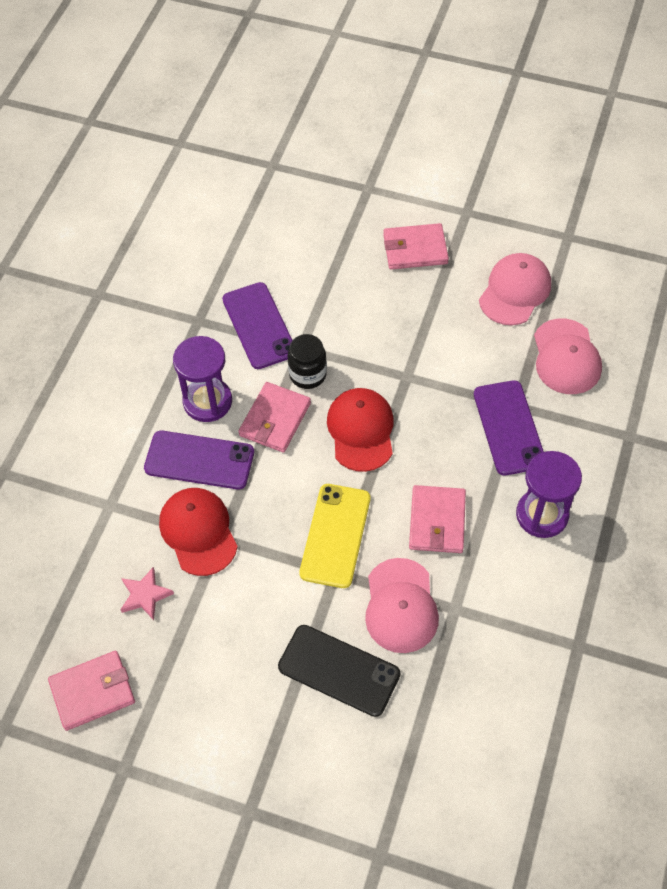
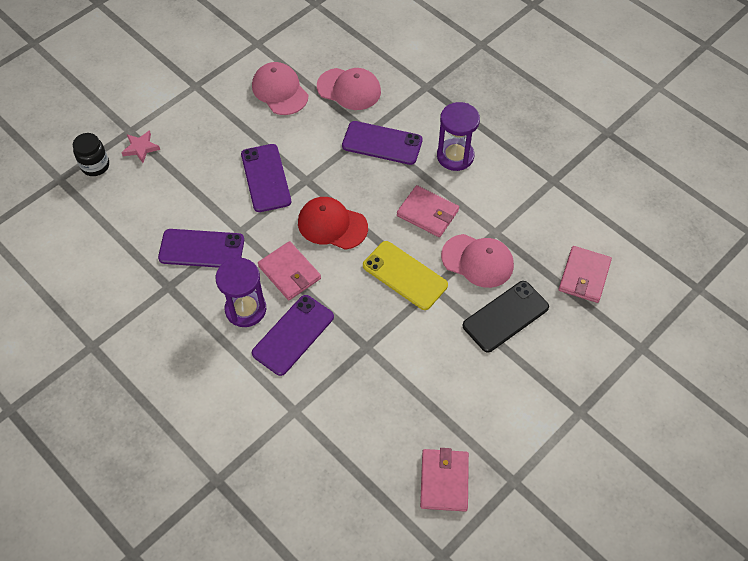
camera: 65 degrees left, 0 degrees up
pink star [120,567,174,620] -> pink star moved to [121,130,160,163]
red cap [159,488,238,576] -> none
black jar [288,334,327,389] -> black jar moved to [73,133,109,176]
pink wallet [383,223,449,269] -> pink wallet moved to [559,246,612,303]
none -> purple phone [241,144,291,212]

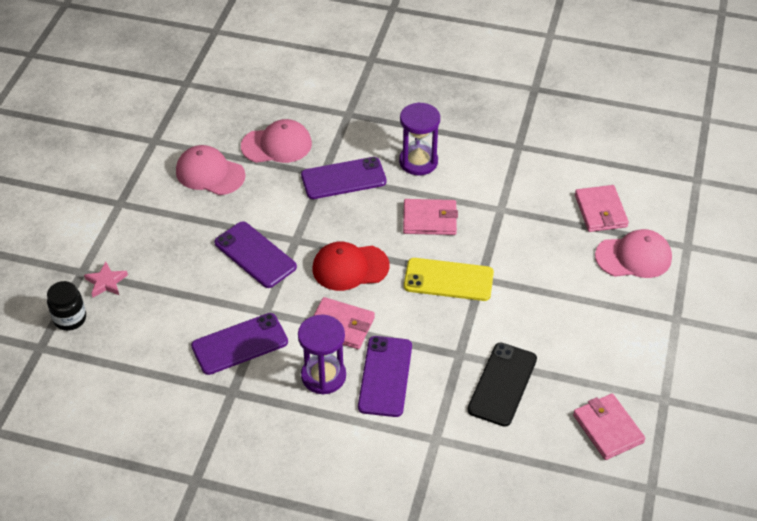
camera: 30 degrees left, 10 degrees down
pink cap [441,234,514,288] -> pink cap moved to [595,229,672,278]
black phone [462,281,549,353] -> black phone moved to [468,342,537,427]

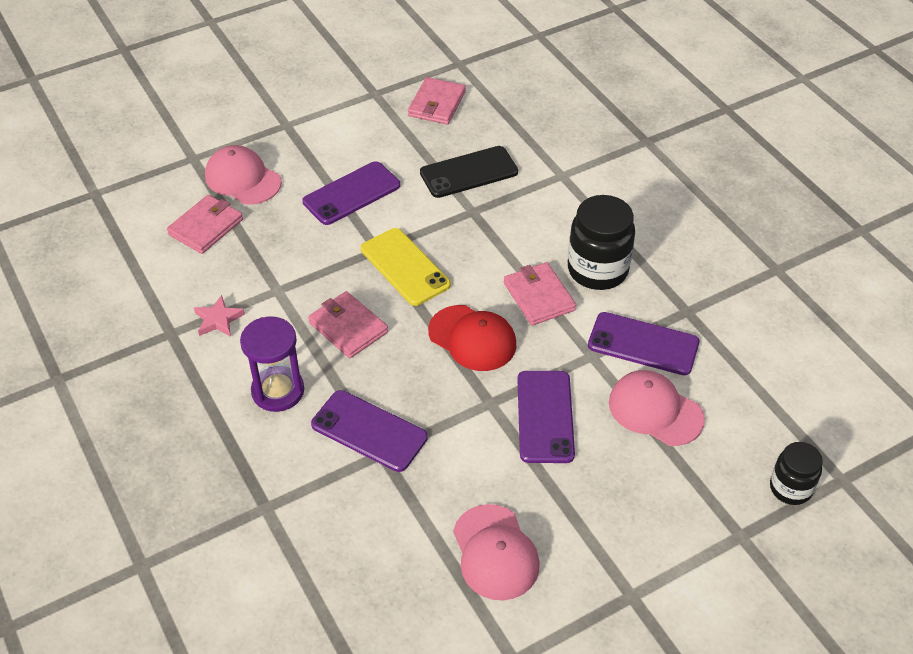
camera: 135 degrees left, 0 degrees up
pink star [84,261,128,297] -> pink star moved to [194,295,245,337]
pink cap [241,119,312,163] -> pink cap moved to [609,370,705,446]
purple hourglass [298,315,346,394] -> black jar [568,195,635,290]
purple phone [358,336,412,417] -> purple phone moved to [302,161,400,225]

